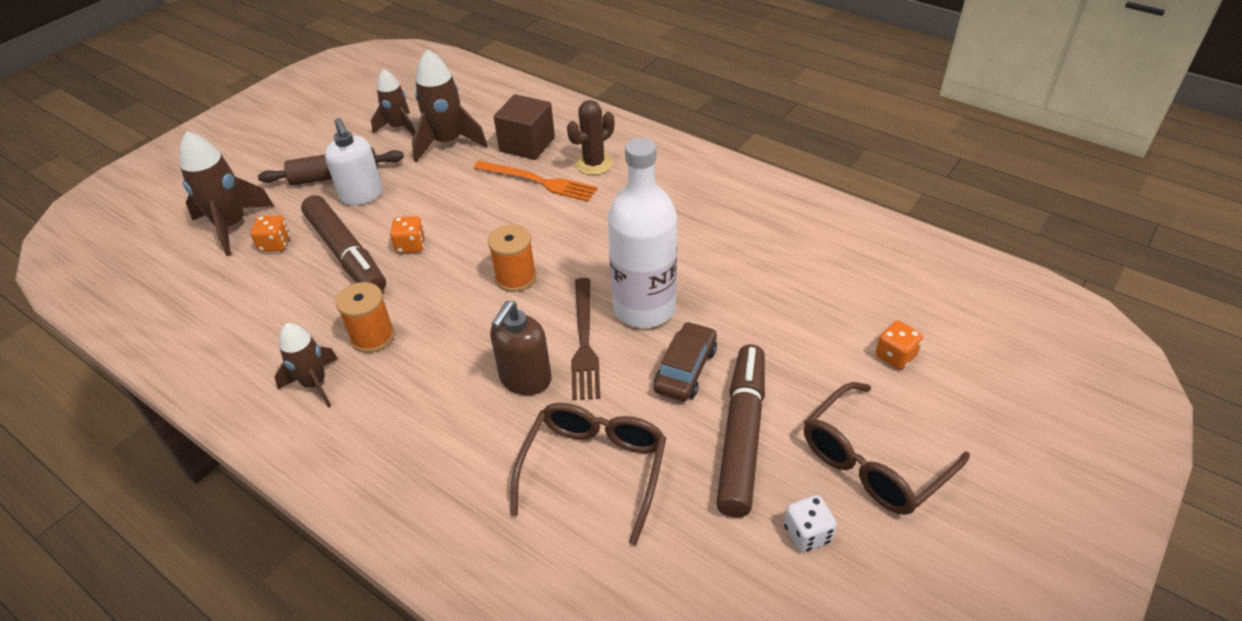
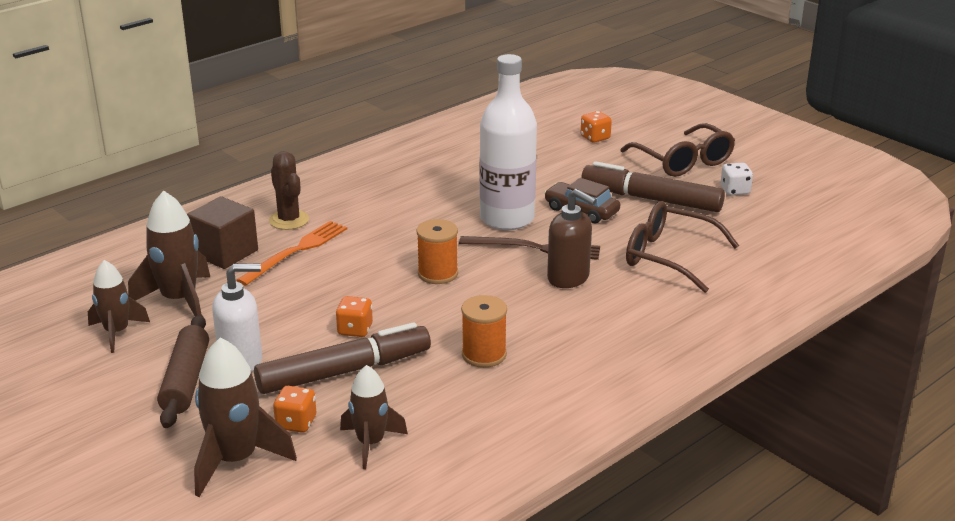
camera: 80 degrees left, 15 degrees down
brown rocket [275,323,338,408] -> brown rocket moved to [340,365,408,469]

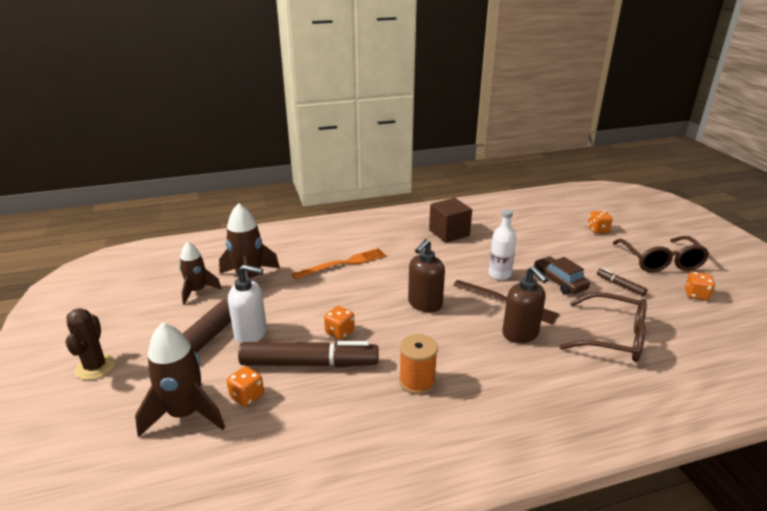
camera: 25 degrees right, 0 degrees up
brown cube [187,196,258,269] -> brown cube moved to [429,198,472,243]
brown cactus [269,151,309,230] -> brown cactus moved to [65,308,115,380]
brown rocket [340,365,408,469] -> none
orange spool [417,219,458,284] -> brown soap dispenser [408,239,445,312]
white bottle [479,54,537,230] -> white bottle [488,209,517,280], size x0.56
brown marker [581,161,725,212] -> brown marker [597,268,647,296], size x0.45
brown glasses [626,201,739,293] -> brown glasses turned 150 degrees clockwise [559,292,647,362]
white dice [721,163,753,196] -> orange dice [685,272,715,300]

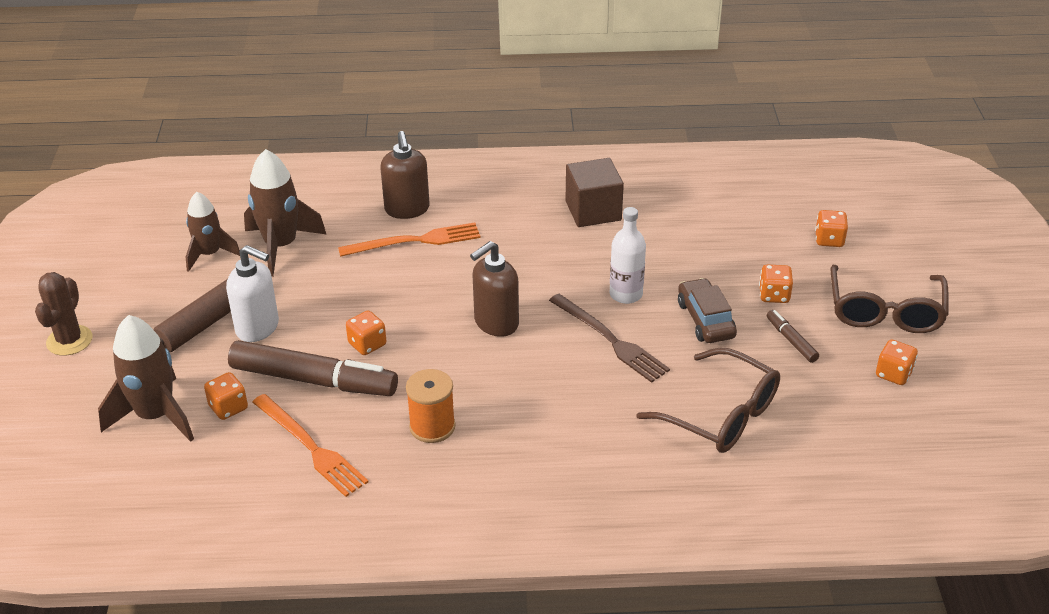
camera: 15 degrees right, 10 degrees up
brown soap dispenser [502,266,548,343] -> brown soap dispenser moved to [381,131,430,219]
none -> orange fork [252,394,369,497]
none -> orange dice [759,264,793,303]

